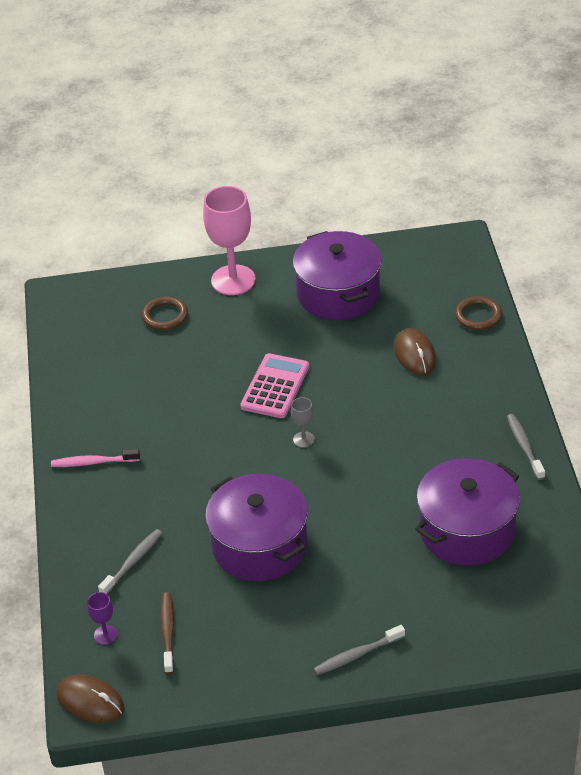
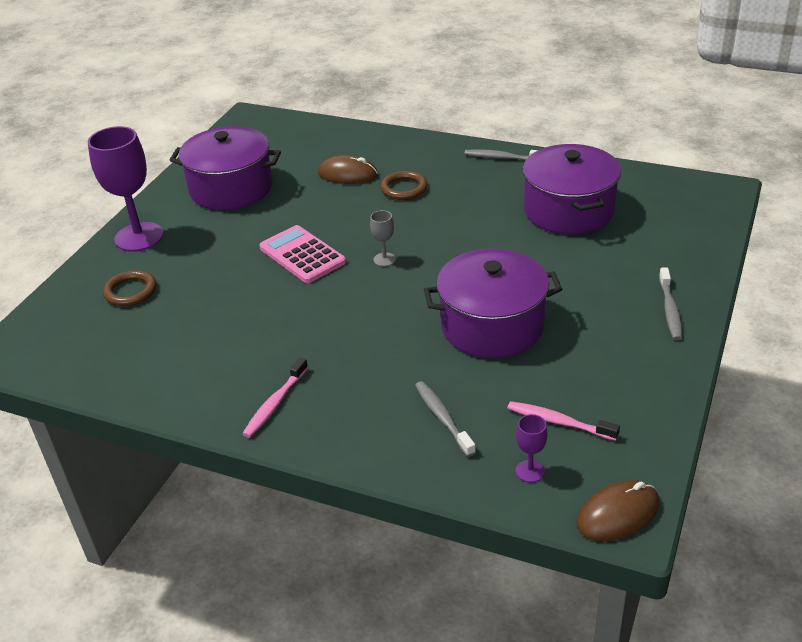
camera: 60 degrees left, 5 degrees down
brown toothbrush [160,592,174,674] -> pink toothbrush [507,401,620,441]
pink goblet [203,186,256,295] -> purple goblet [88,126,164,252]
brown ring [455,296,502,330] -> brown ring moved to [381,171,428,200]

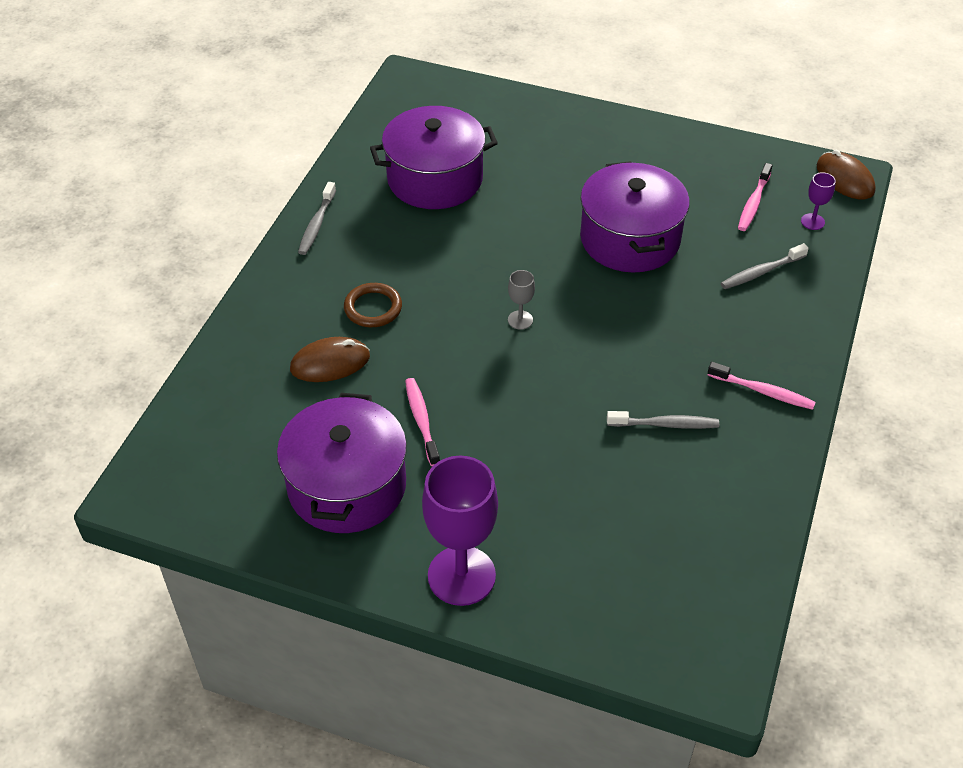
camera: 95 degrees left, 10 degrees up
brown ring [103,270,157,306] -> none
pink calculator [259,225,346,283] -> none
brown mouse [318,155,378,184] -> brown mouse turned 60 degrees clockwise [290,337,370,382]
grey toothbrush [659,268,682,340] -> grey toothbrush moved to [607,411,719,429]
none -> pink toothbrush [405,378,440,466]

